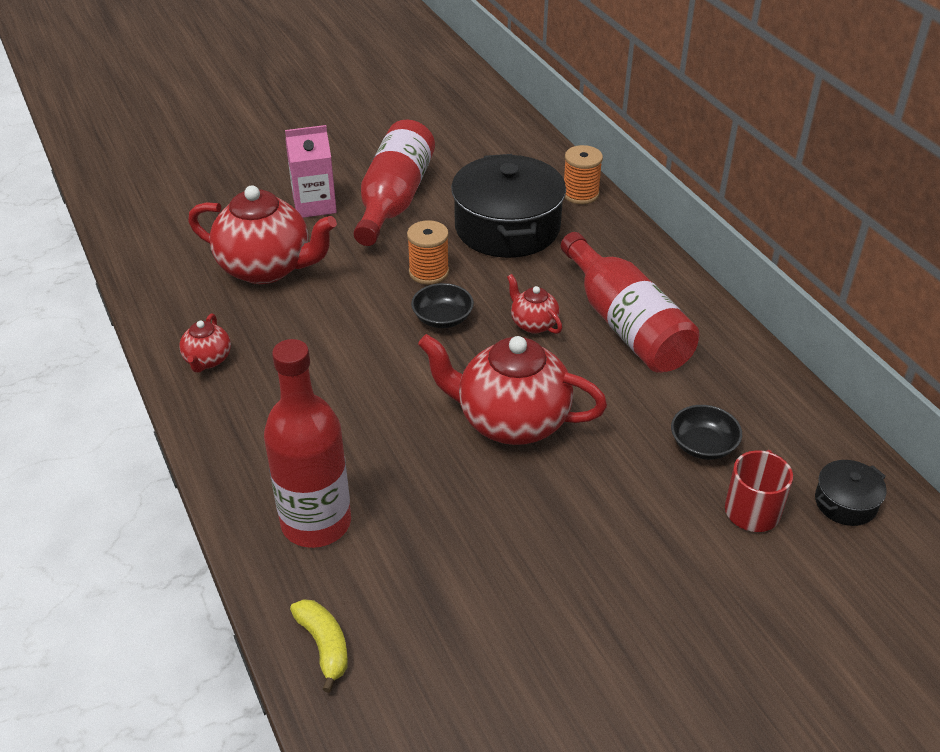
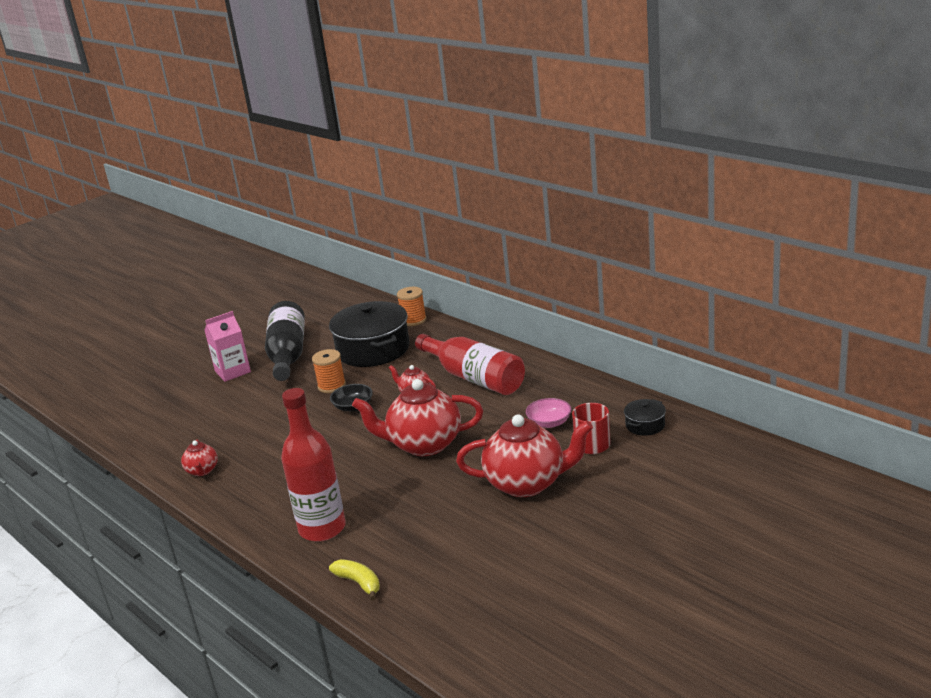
camera: 15 degrees left, 15 degrees down
red teapot [188,186,337,284] -> red teapot moved to [456,414,593,497]
red bottle [354,120,435,246] -> black bottle [265,301,305,381]
black bowl [671,405,742,460] -> pink bowl [526,398,571,428]

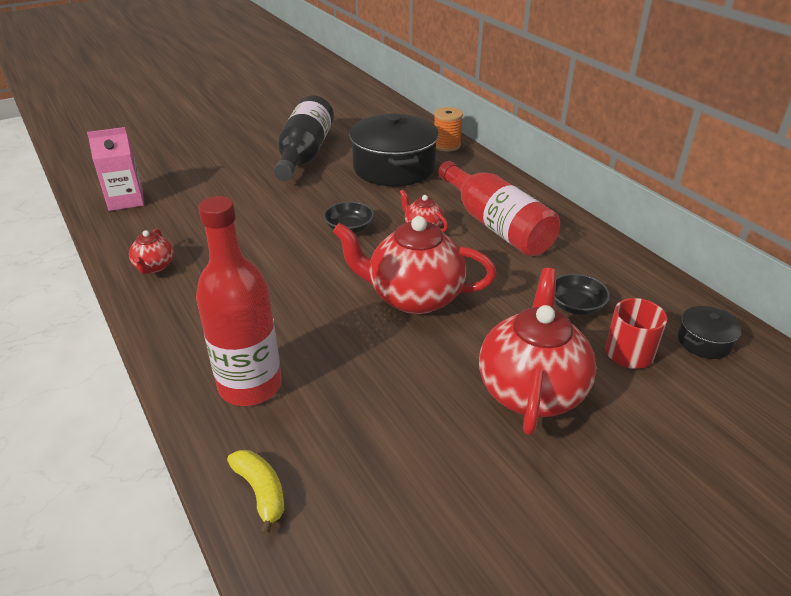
camera: 10 degrees right, 10 degrees up
pink carton [204,311,251,382] -> pink carton moved to [87,127,144,211]
orange spool [312,349,346,393] -> none
red teapot [456,414,593,497] -> red teapot turned 90 degrees counterclockwise [479,268,596,435]
pink bowl [526,398,571,428] -> black bowl [555,273,610,315]

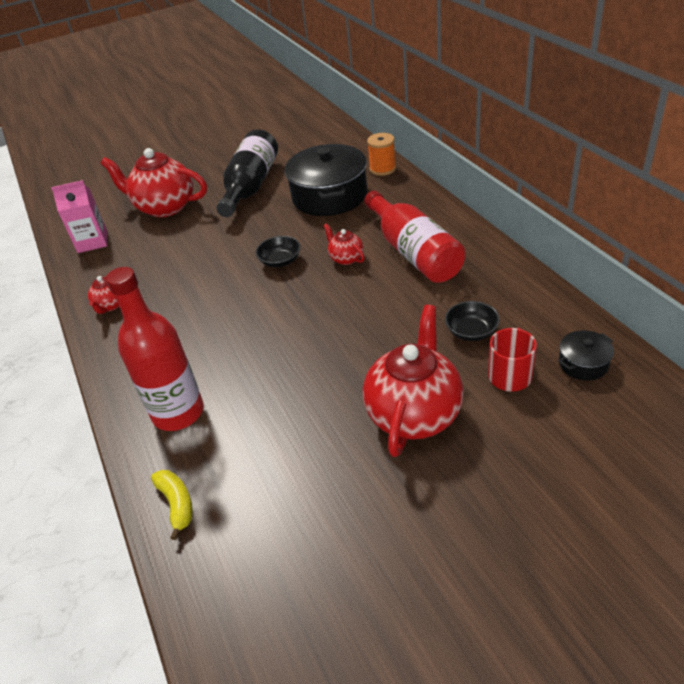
camera: 10 degrees right, 5 degrees up
red teapot [333,216,496,314] -> red teapot moved to [100,148,207,217]

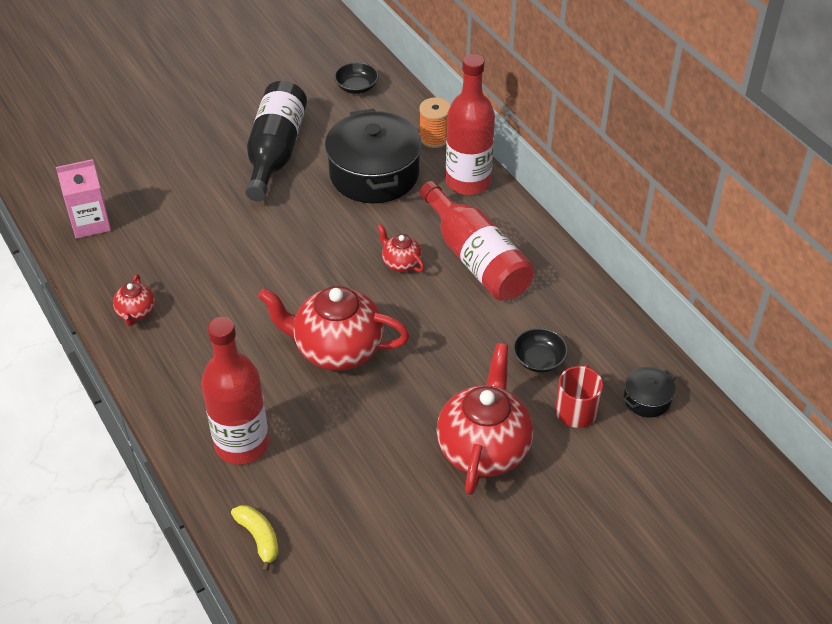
camera: 10 degrees left, 5 degrees up
red teapot [100,148,207,217] -> red teapot moved to [258,286,410,371]
black bowl [256,236,301,267] -> black bowl moved to [334,62,379,94]
none -> red bottle [446,54,495,195]

